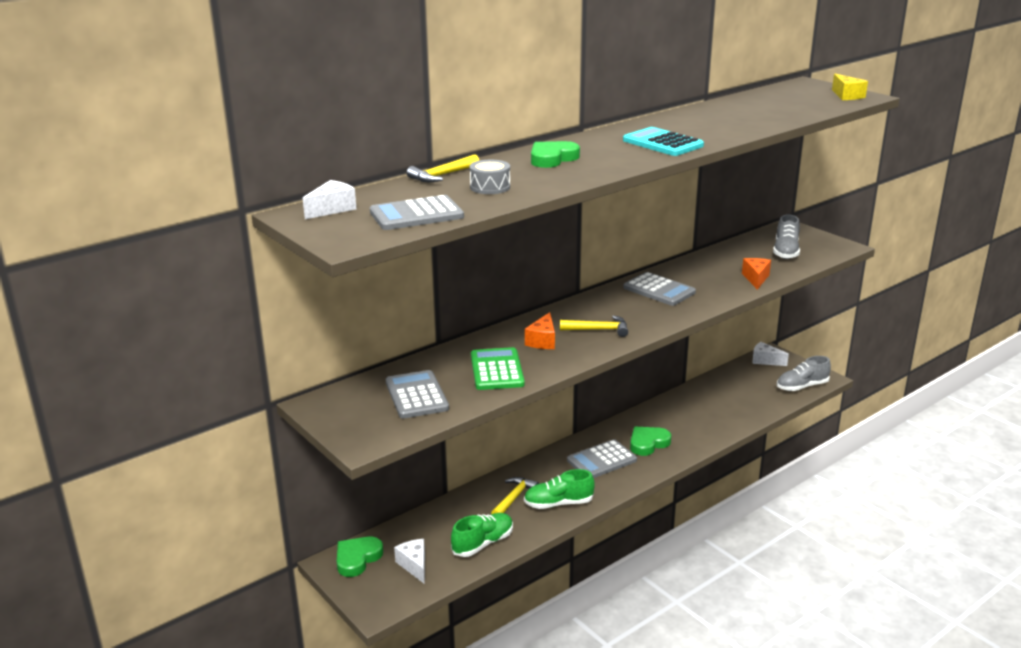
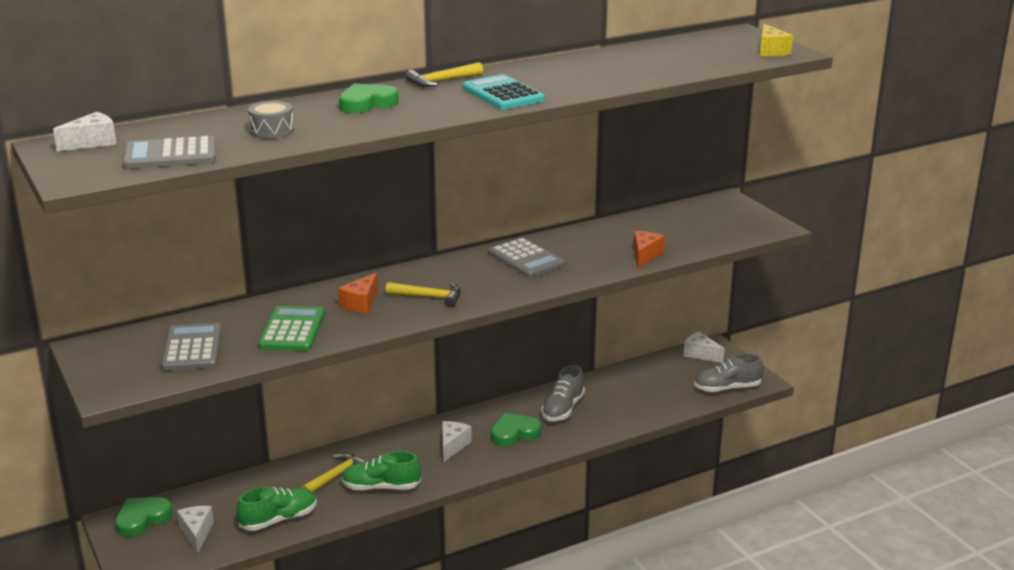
camera: 10 degrees right, 0 degrees up
yellow hammer [407,154,479,182] -> yellow hammer moved to [405,62,483,87]
grey calculator [567,439,637,478] -> white cheese [442,421,472,462]
grey shoe [773,214,800,259] -> grey shoe moved to [541,365,585,421]

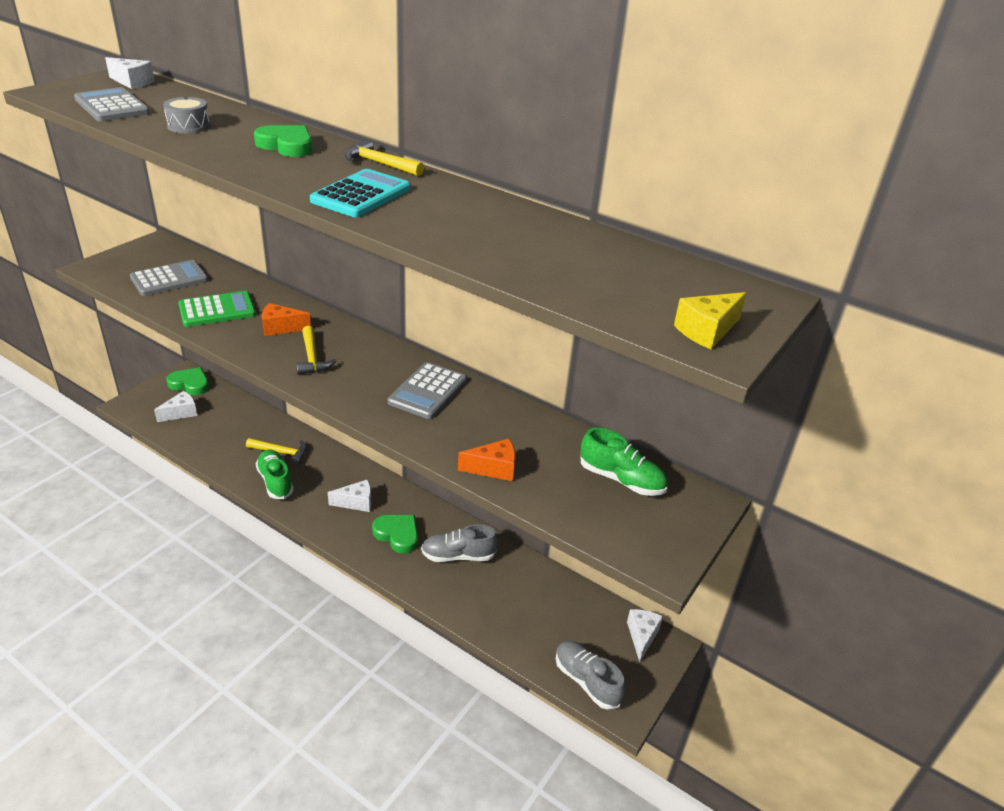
camera: 60 degrees right, 10 degrees up
green shoe [237,487,317,531] -> green shoe moved to [580,428,668,496]

